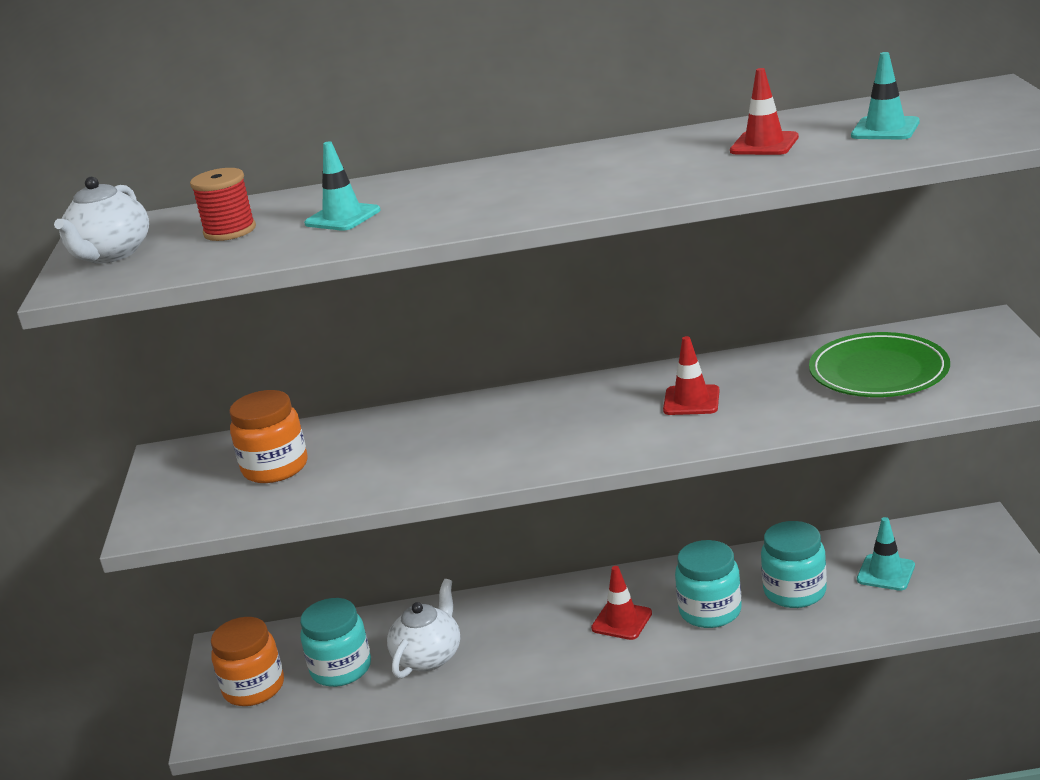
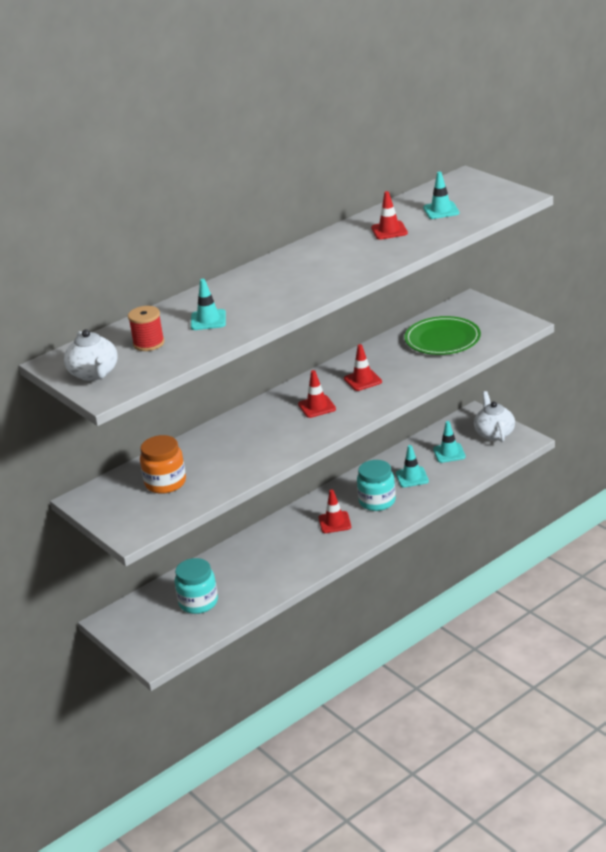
camera: 35 degrees left, 5 degrees up
orange jar [211,617,284,706] -> none
white teapot [387,579,460,678] -> white teapot moved to [474,391,515,442]
turquoise jar [761,521,827,608] -> turquoise traffic cone [396,445,429,488]
none -> red traffic cone [298,370,336,418]

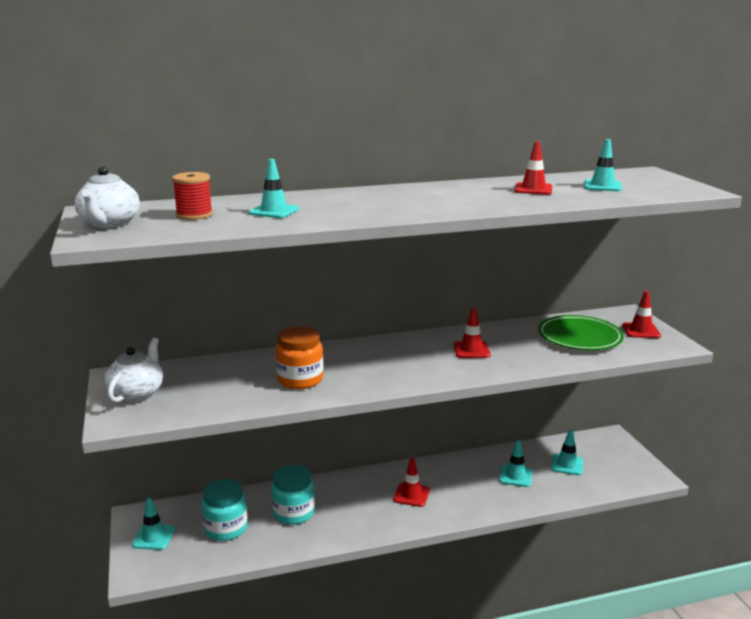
camera: 20 degrees right, 10 degrees down
orange jar [140,435,186,494] -> orange jar moved to [275,326,323,389]
red traffic cone [298,370,336,418] -> red traffic cone moved to [622,291,661,338]
turquoise jar [357,460,396,511] -> turquoise jar moved to [271,465,315,525]
white teapot [474,391,515,442] -> white teapot moved to [105,338,163,403]
none -> turquoise traffic cone [132,498,175,550]

